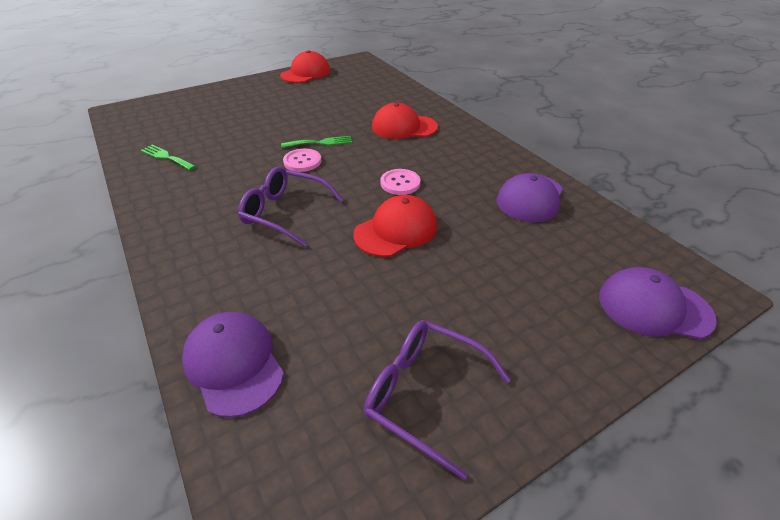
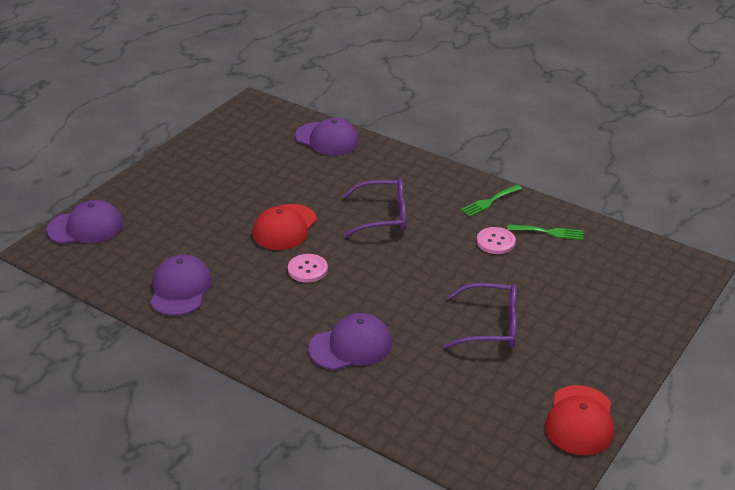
camera: 155 degrees right, 5 degrees down
green fork [281,136,352,148] -> green fork moved to [461,185,522,217]
pink button [283,149,321,172] -> pink button moved to [477,227,516,254]
purple glasses [364,320,511,480] -> purple glasses moved to [444,283,517,348]
red cap [372,103,438,139] -> purple cap [308,313,392,370]

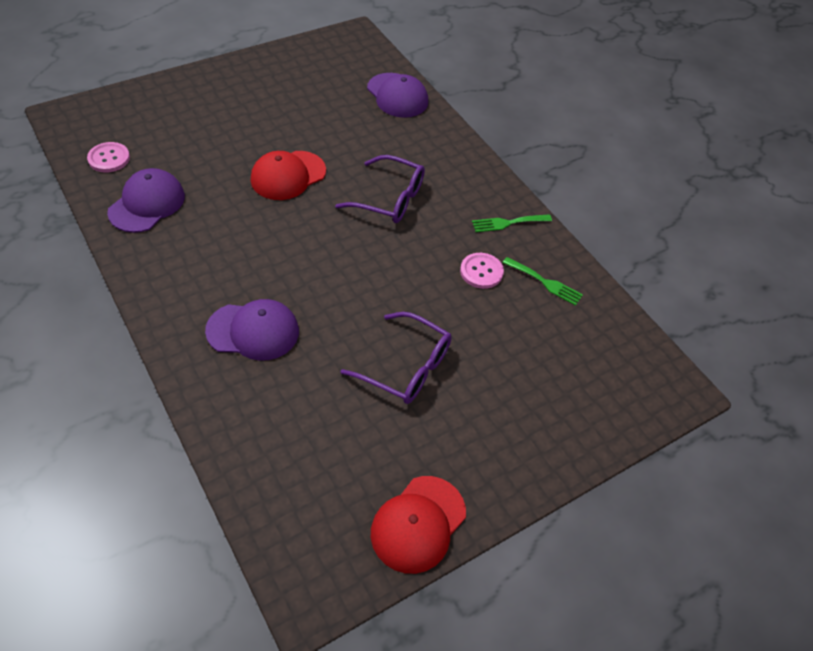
camera: 20 degrees right, 15 degrees up
purple cap [47,200,123,244] -> none
pink button [288,254,328,283] -> pink button moved to [87,142,130,173]

